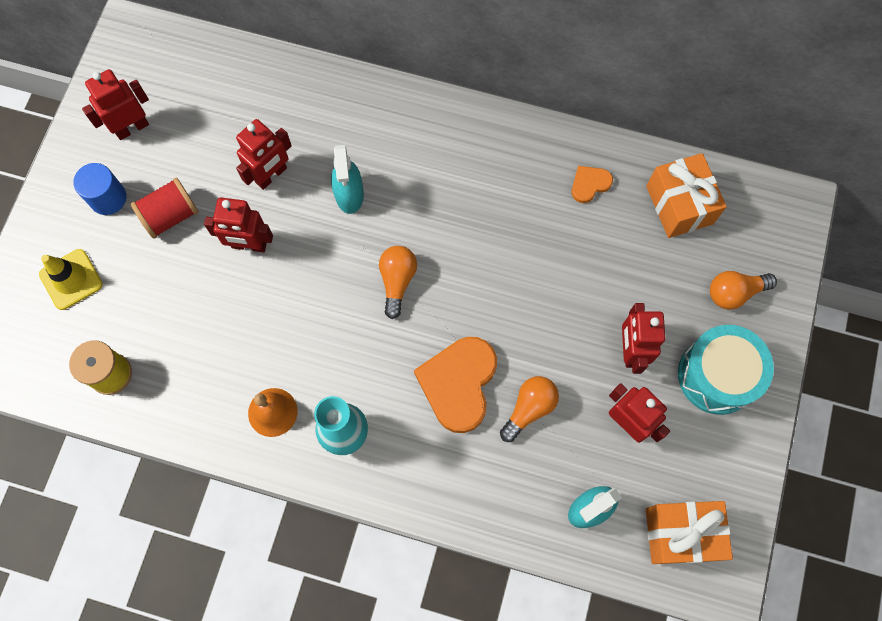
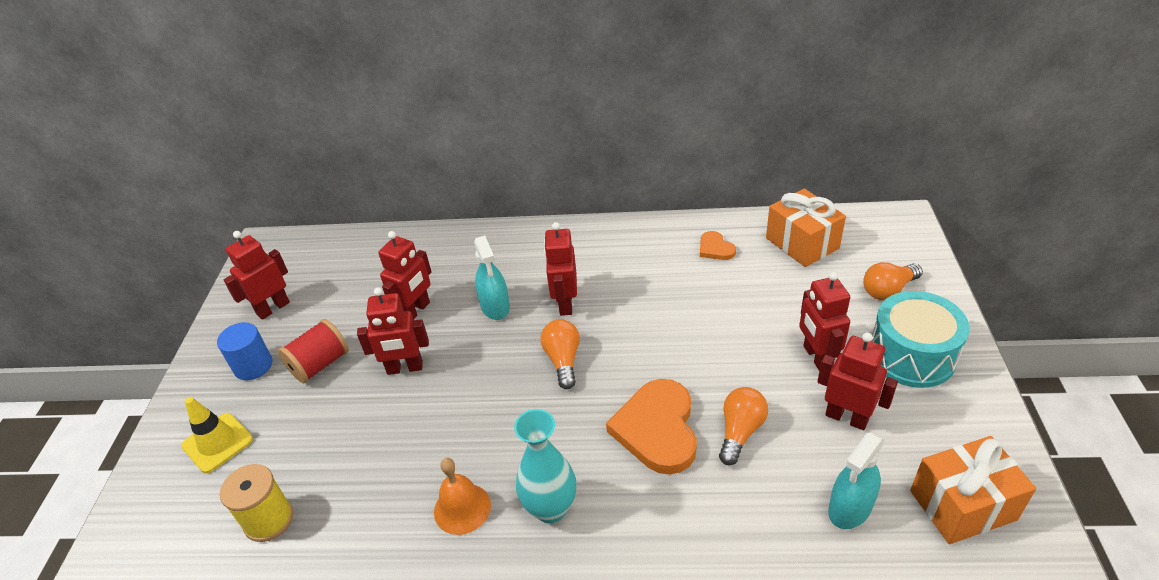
camera: 10 degrees left, 30 degrees down
orange heart [572,166,613,203] -> orange heart turned 75 degrees counterclockwise [700,231,736,260]
none -> red robot [544,222,577,316]

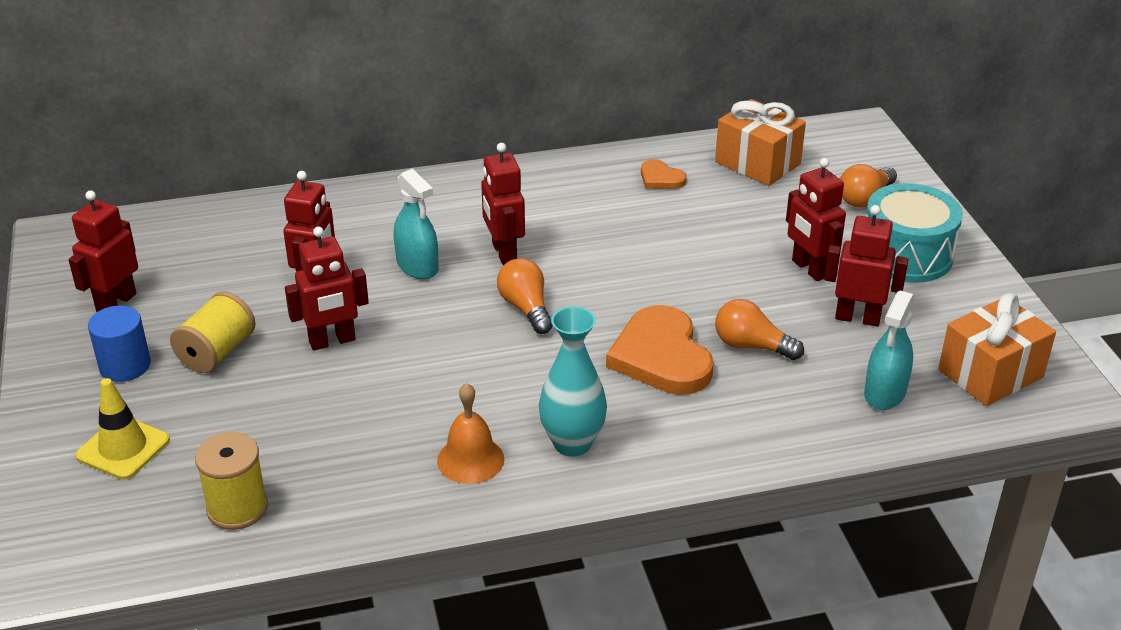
camera: 20 degrees left, 5 degrees down
red spool [278,319,349,384] -> yellow spool [170,291,255,373]
orange light bulb [719,387,768,465] -> orange light bulb turned 75 degrees counterclockwise [715,299,804,360]

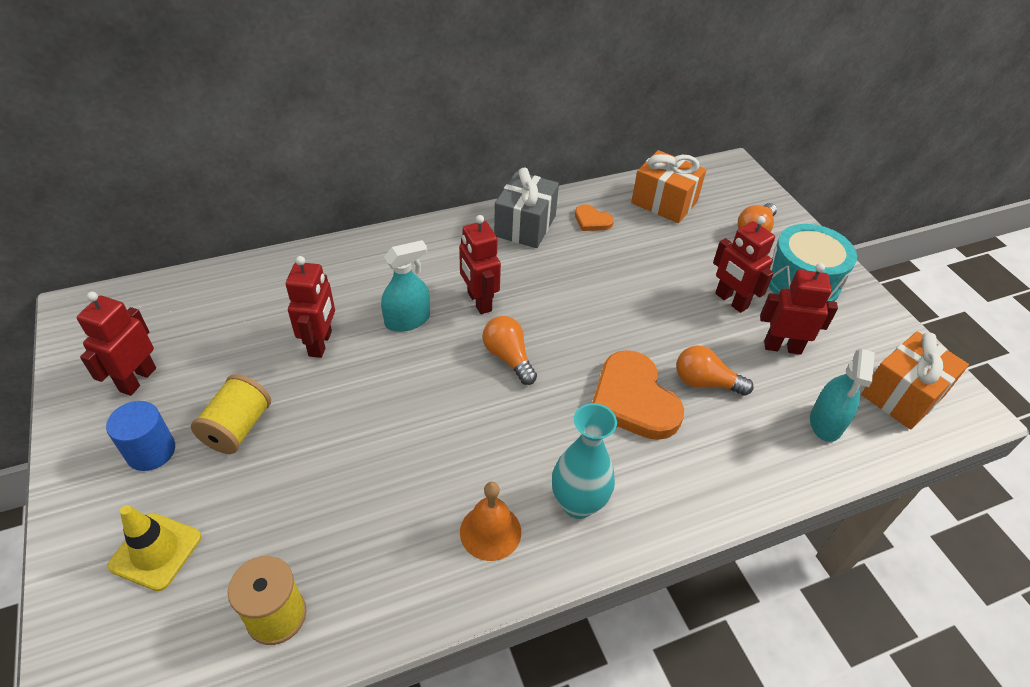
camera: 10 degrees left, 10 degrees up
red robot [285,227,369,351] -> none
turquoise spray bottle [394,169,439,279] -> turquoise spray bottle turned 75 degrees counterclockwise [381,240,430,332]
none -> grey gift [494,167,559,248]

